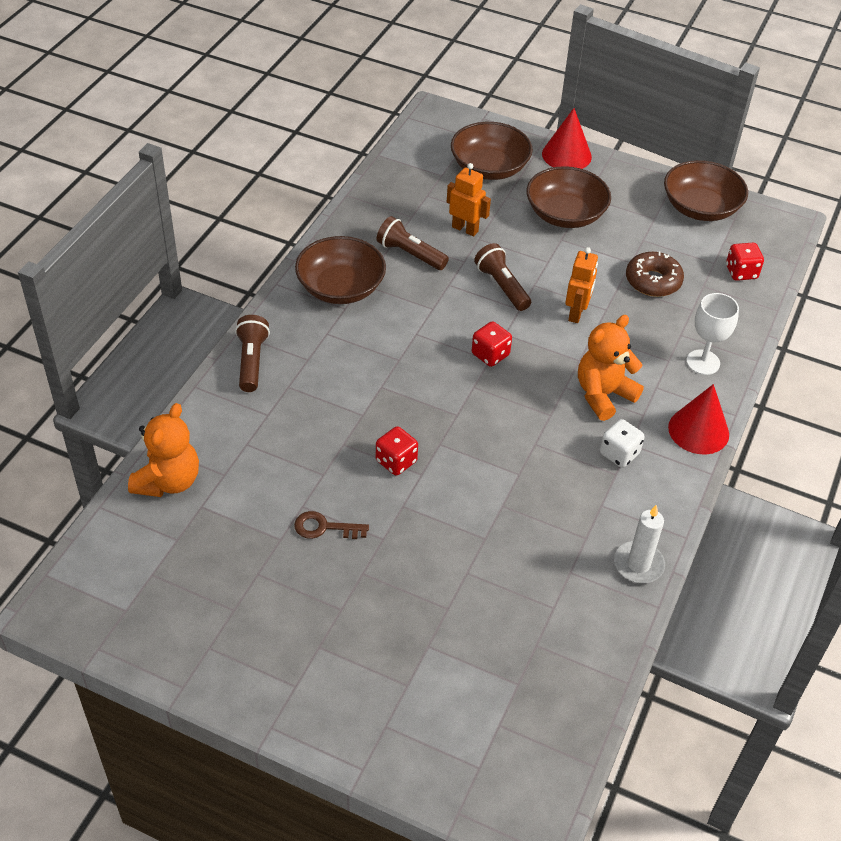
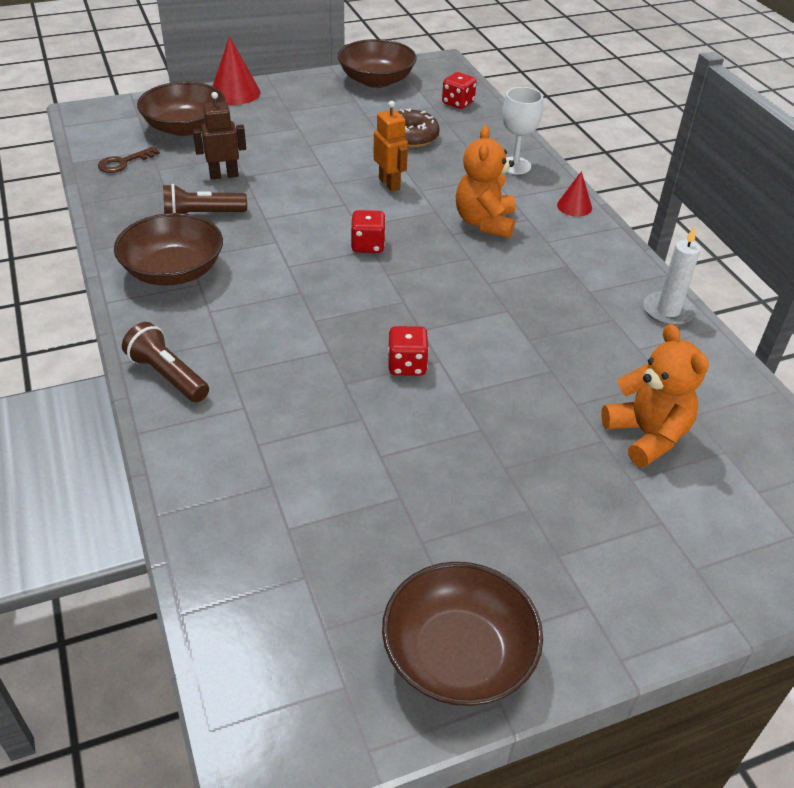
camera: 45 degrees left, 5 degrees down
orange teddy bear [128,403,199,497] -> orange teddy bear moved to [601,324,709,467]
brown key [294,511,369,539] -> brown key moved to [98,146,160,173]
orange robot [447,163,491,236] -> brown robot [193,92,246,180]
brown flashlight [474,243,531,311] -> none
brown bowl [527,166,611,228] -> brown bowl moved to [382,562,543,706]
white dice [600,419,644,468] -> none
red cone [668,384,729,455] -> red cone [557,171,592,217], size x0.60

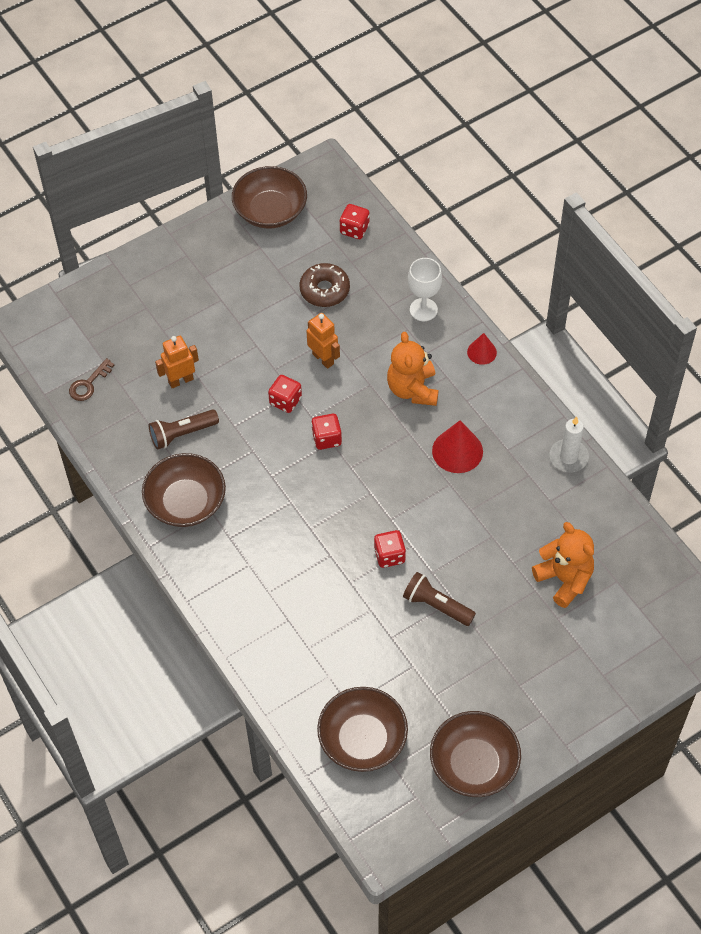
camera: 10 degrees left, 15 degrees up
brown flashlight [122,322,209,402] -> brown flashlight moved to [403,572,476,626]
brown bowl [137,82,225,136] -> brown bowl moved to [317,687,408,772]
brown robot [193,92,246,180] -> orange robot [155,336,199,388]
red cone [213,36,260,105] -> red cone moved to [432,420,483,473]
none -> red dice [268,375,302,413]

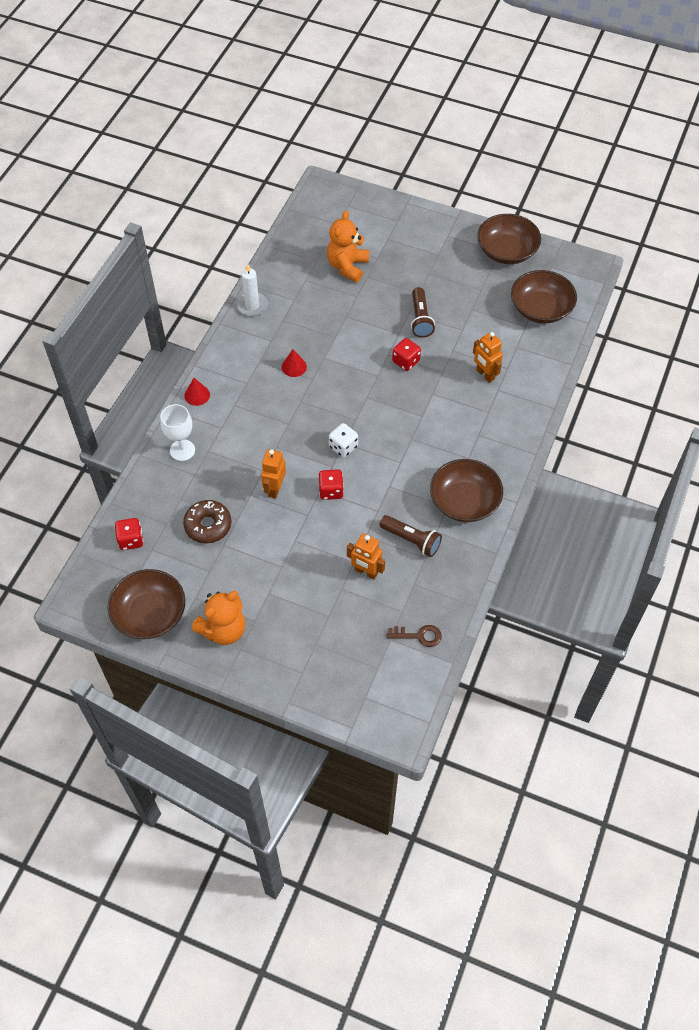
camera: 125 degrees left, 0 degrees up
red dice [311,414,342,450] -> white dice [329,423,358,457]
orange teddy bear [387,332,438,406] -> orange teddy bear moved to [192,591,245,645]
red cone [432,420,483,473] -> red cone [282,349,307,377], size x0.60
none -> orange robot [473,332,503,383]

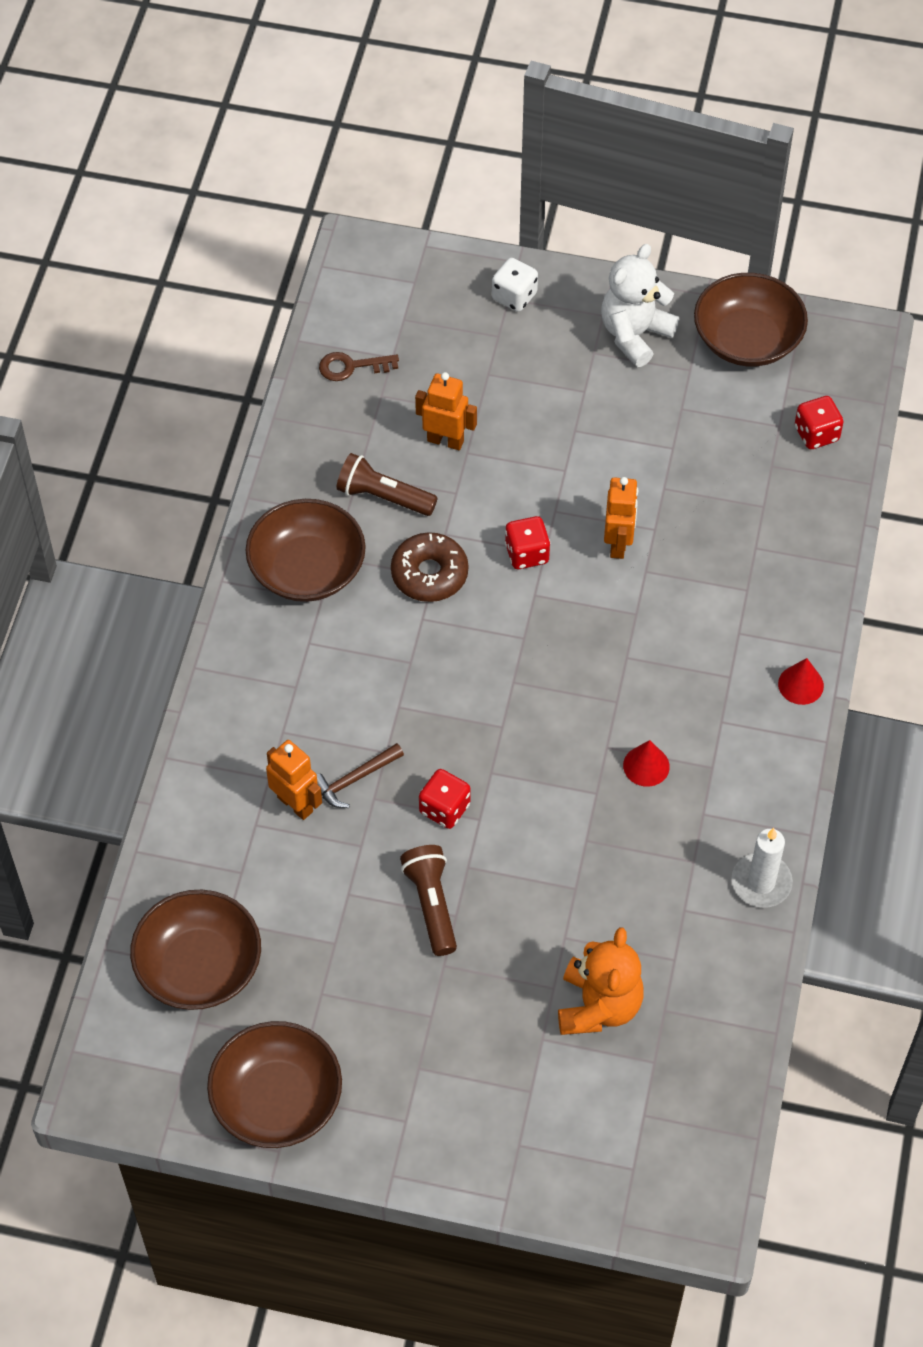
camera: 170 degrees right, 0 degrees up
white goblet [160,404,195,461] -> none
brown donut [183,500,232,543] -> brown donut moved to [391,532,469,602]
orange teddy bear [192,591,245,645] -> white teddy bear [601,244,679,367]
white dice [329,423,358,457] -> white dice moved to [492,258,538,312]
none -> brown hammer [317,743,404,808]

